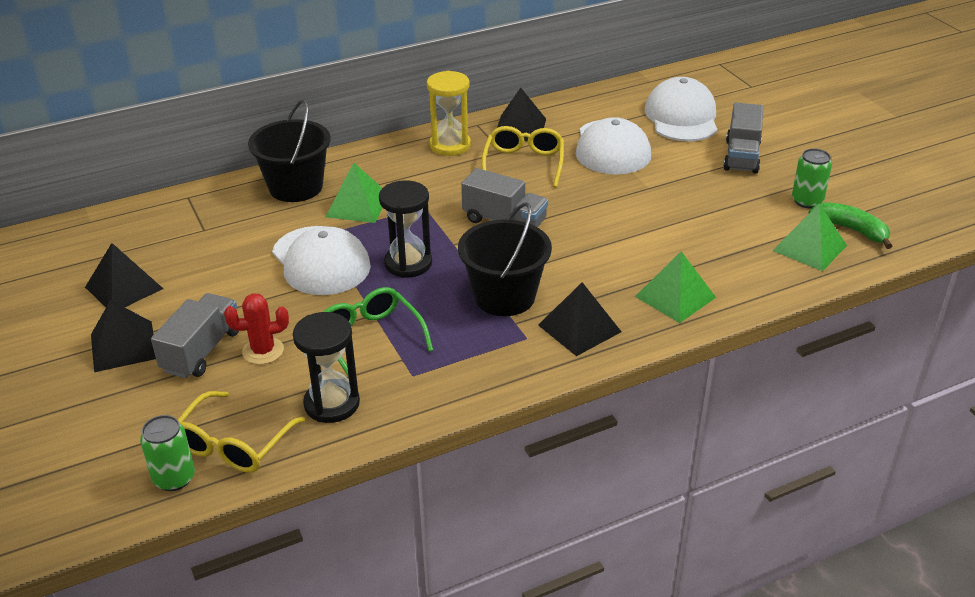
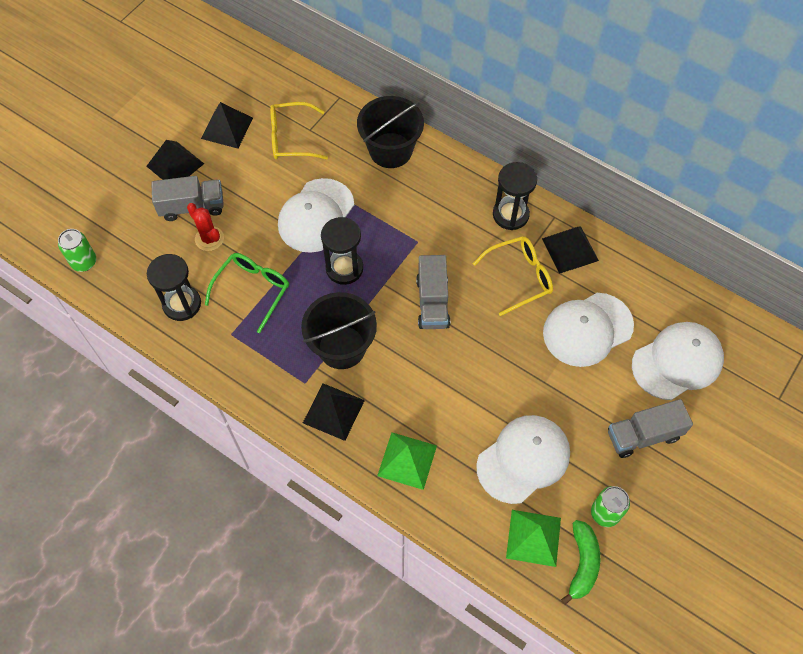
camera: 60 degrees right, 25 degrees up
yellow glasses [178,391,305,473] -> yellow glasses moved to [270,102,328,160]
green pyramid [326,162,383,223] -> none
yellow hourglass [427,71,471,156] -> black hourglass [493,162,537,230]
none -> white cap [476,415,570,504]

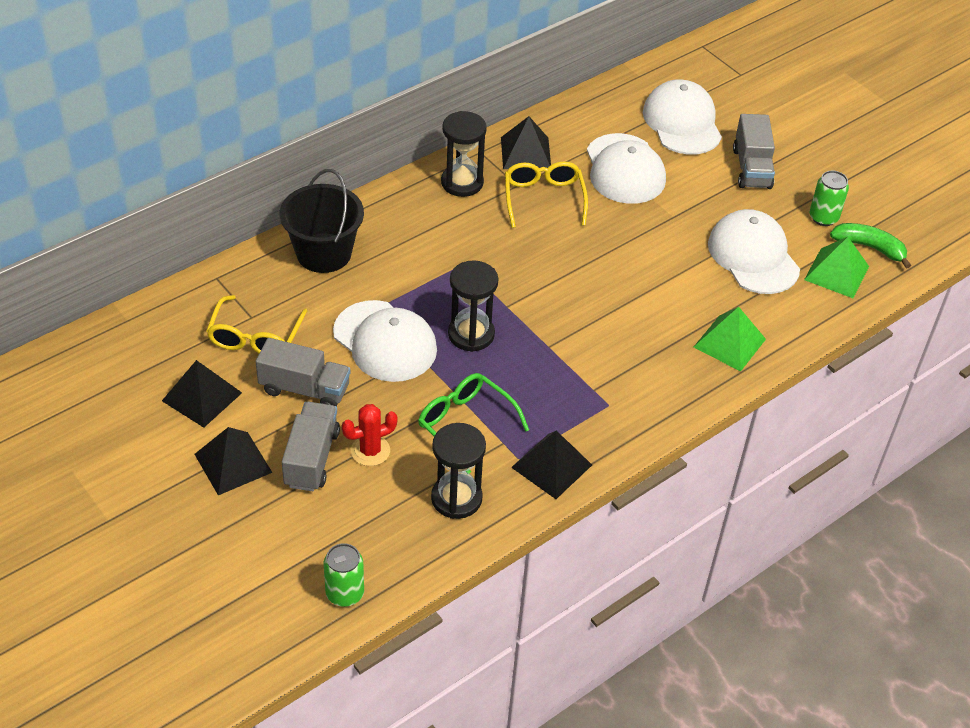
camera: 75 degrees left, 15 degrees down
black bucket [301,292,377,369] -> none
black pyramid [303,383,365,441] -> black pyramid moved to [511,431,592,499]
grey truck [416,255,450,329] -> grey truck moved to [256,338,350,406]

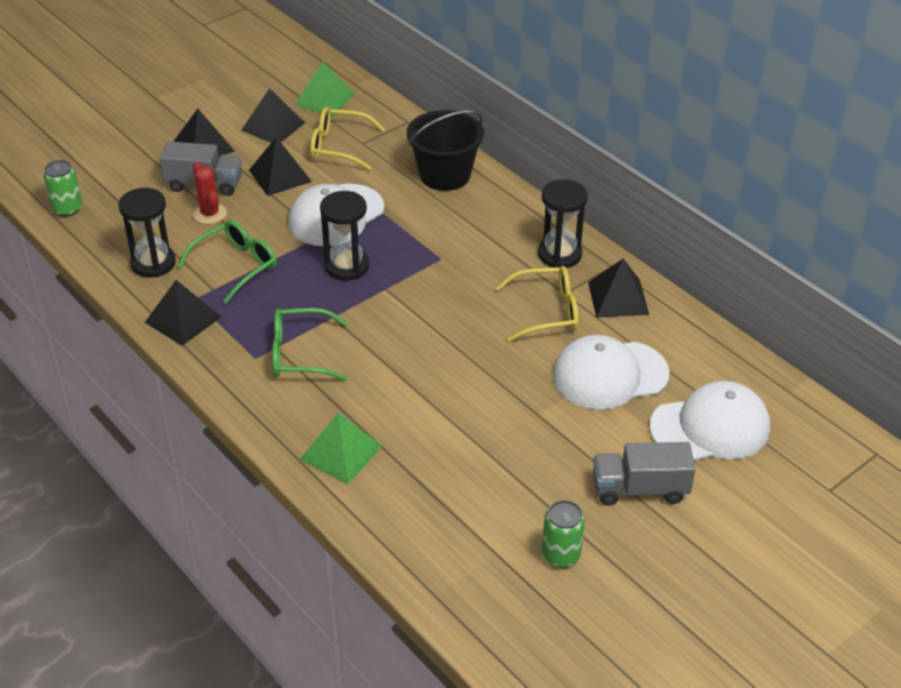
camera: 90 degrees right, 5 degrees down
grey truck [256,338,350,406] -> black pyramid [249,137,312,196]
white cap [708,209,800,294] -> none
green pyramid [804,237,869,298] -> green pyramid moved to [294,62,355,117]
green banana [830,223,911,269] -> none
none -> green glasses [272,308,348,381]

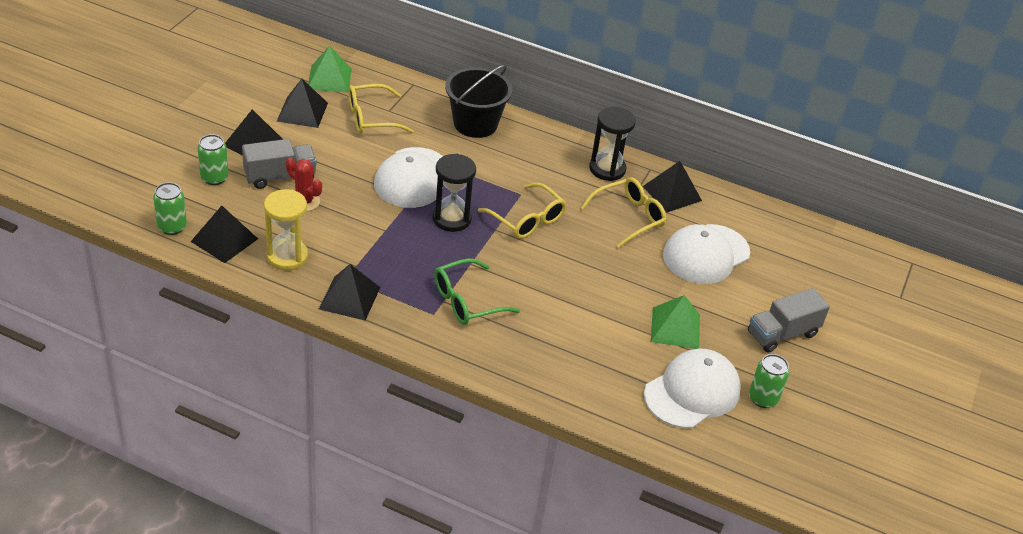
camera: 30 degrees left, 0 degrees up
black hourglass [118,188,176,277] -> yellow hourglass [264,189,308,270]
green glasses [177,220,276,304] -> none
black pyramid [249,137,312,196] -> black pyramid moved to [191,206,258,263]
green pyramid [299,413,382,484] -> green pyramid moved to [651,295,700,349]
white cap [650,381,770,461] -> white cap moved to [644,349,741,428]
none -> green can [197,134,229,185]
none -> yellow glasses [478,183,566,239]

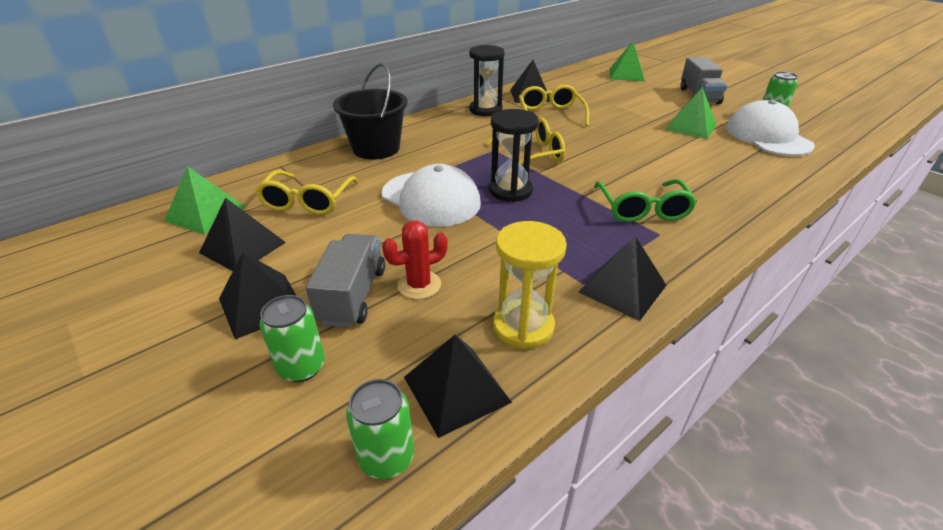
camera: 60 degrees left, 5 degrees down
white cap [663,224,750,284] -> none
none -> green pyramid [609,41,645,81]

